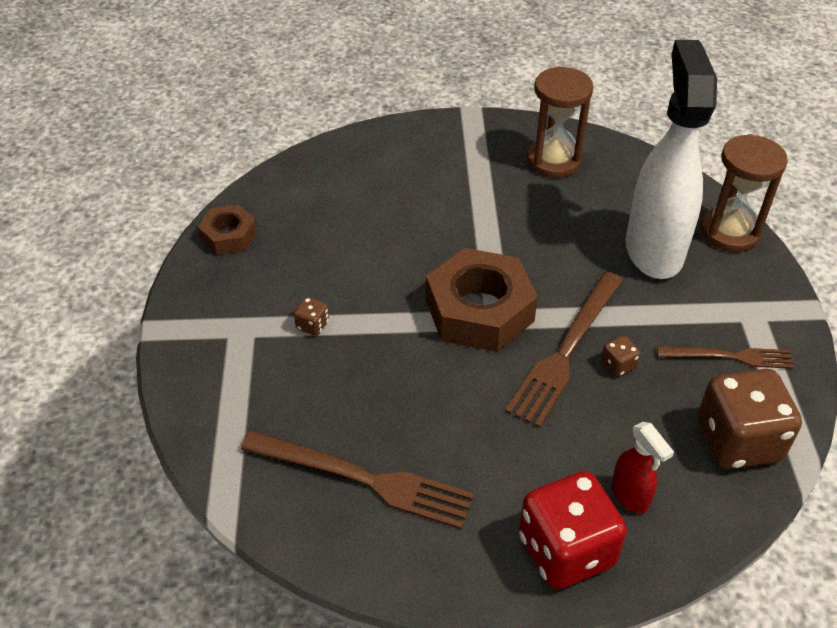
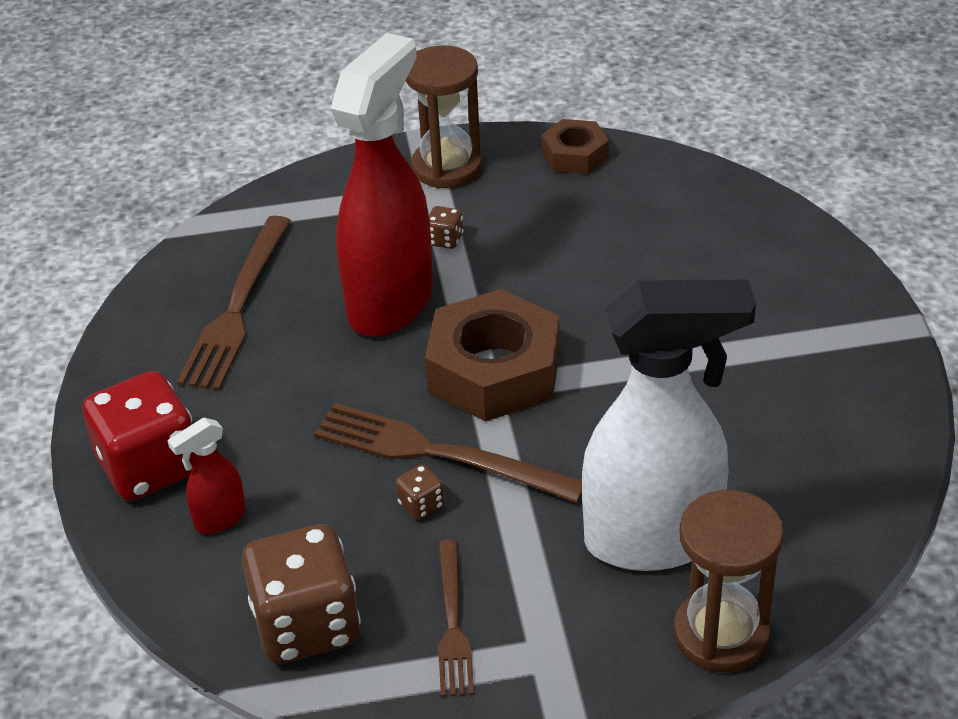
camera: 85 degrees right, 5 degrees down
brown hourglass [527,67,593,178] -> brown hourglass moved to [406,45,483,188]
none -> red spray bottle [330,33,433,337]

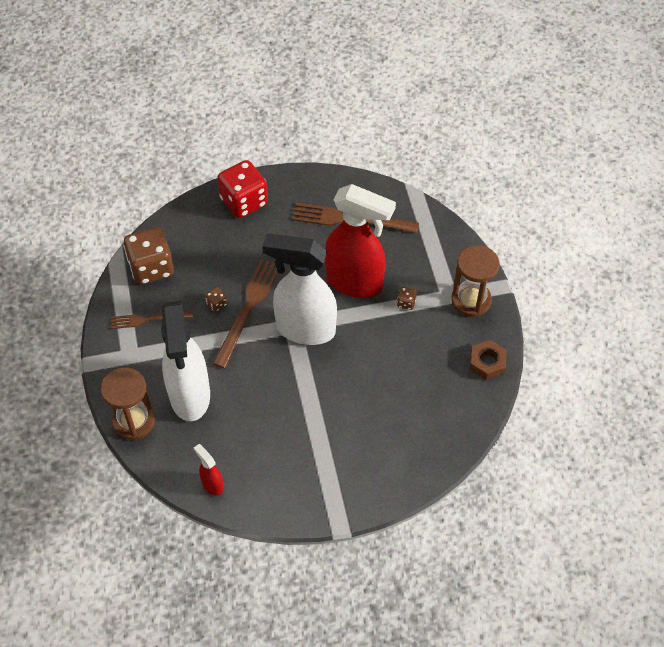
camera: 85 degrees right, 15 degrees up
red spray bottle [167,417,246,534] -> red spray bottle moved to [194,444,224,496]
brown nut [425,289,560,422] -> white spray bottle [262,234,337,345]

